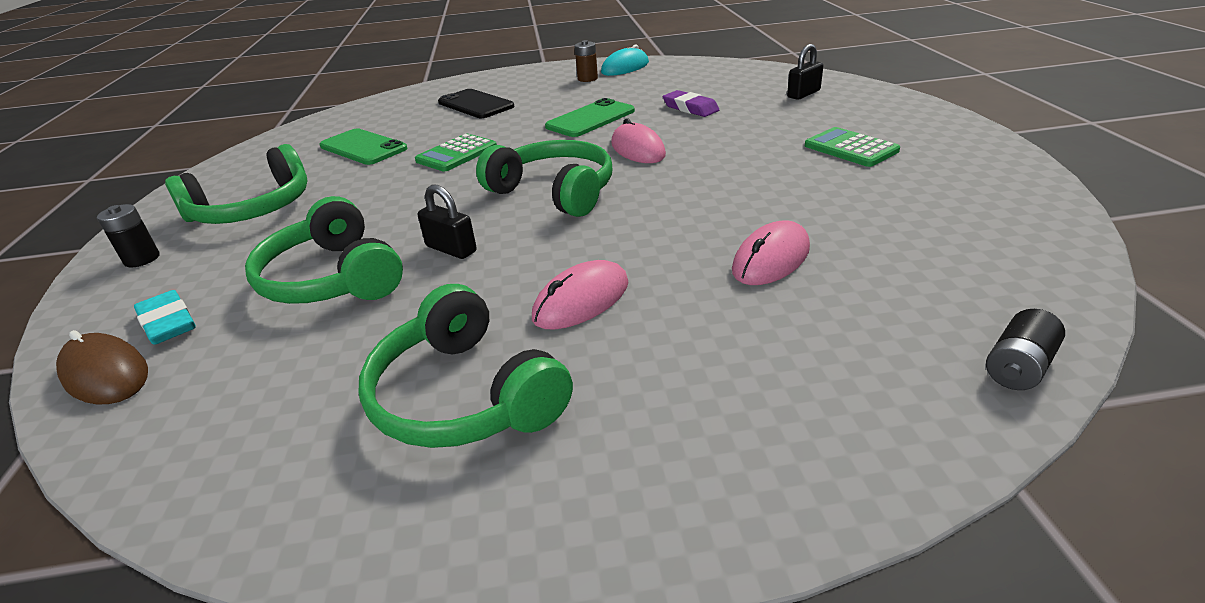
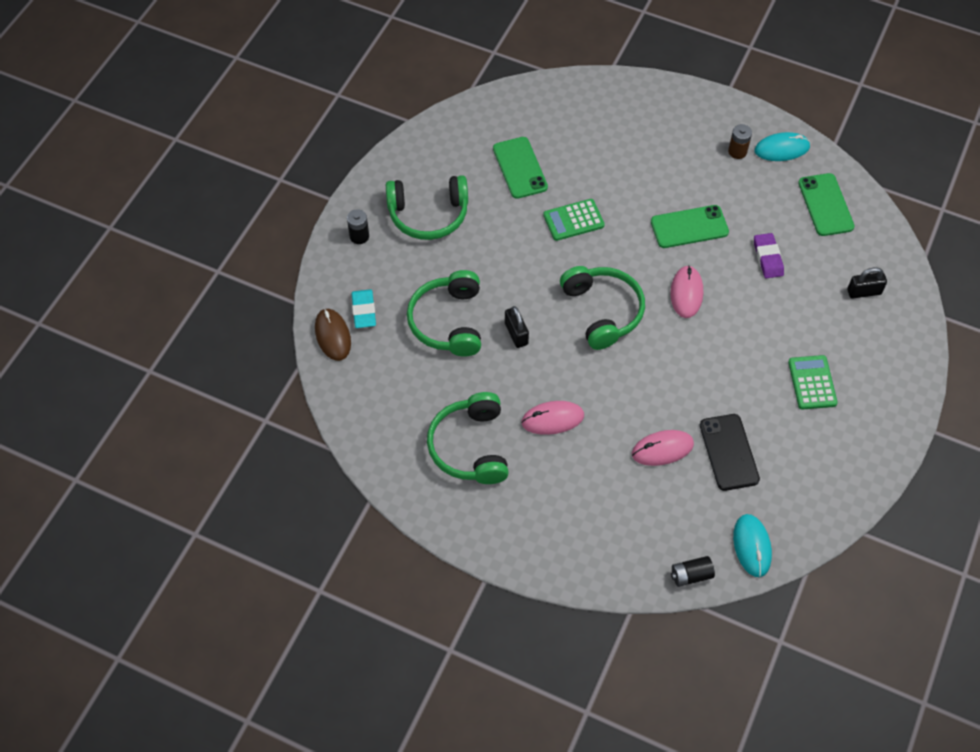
camera: 30 degrees right, 25 degrees up
black phone [438,89,514,118] -> black phone moved to [700,414,760,491]
none -> turquoise mouse [733,514,772,577]
none -> green phone [798,173,855,236]

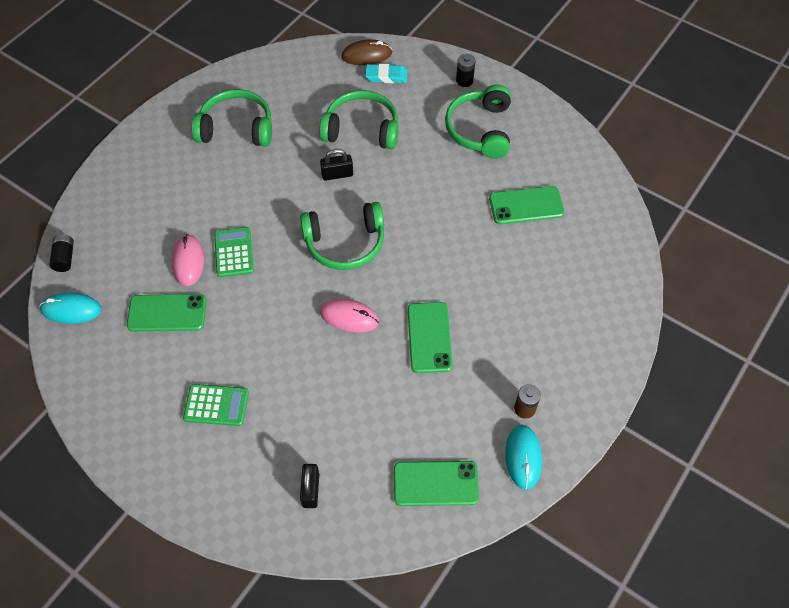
camera: 100 degrees right, 0 degrees up
pink mouse [521,401,584,435] -> none
green calculator [543,199,605,241] -> green calculator moved to [214,227,254,278]
black phone [700,414,760,491] -> green phone [127,294,206,332]
purple eraser [754,233,784,278] -> none

